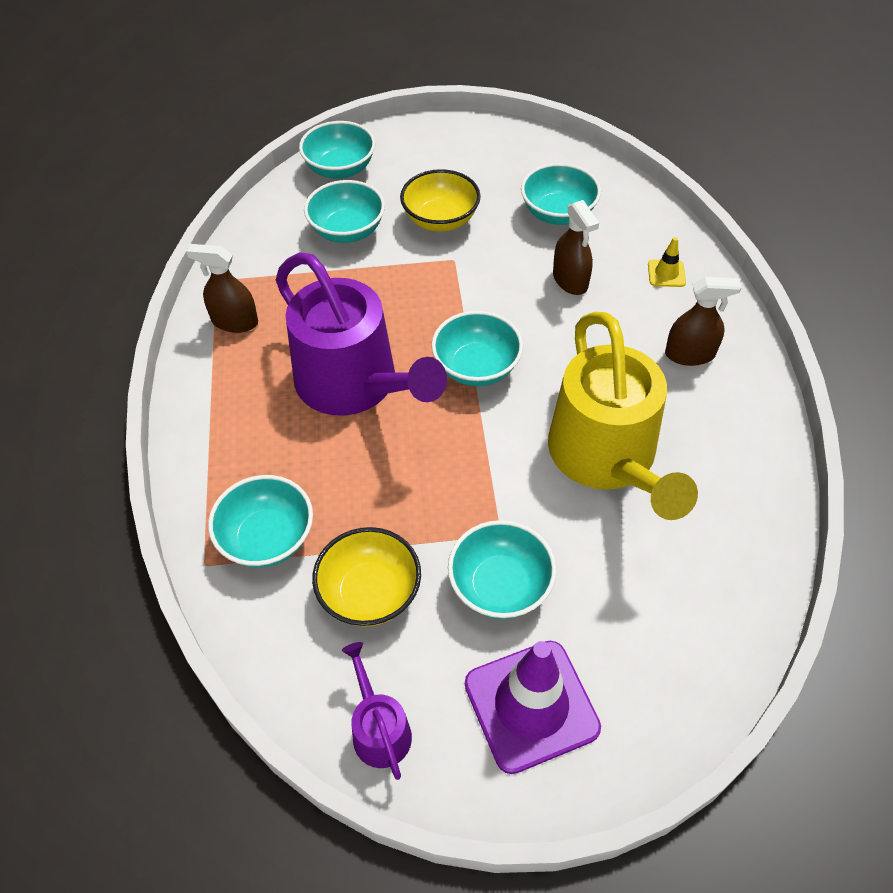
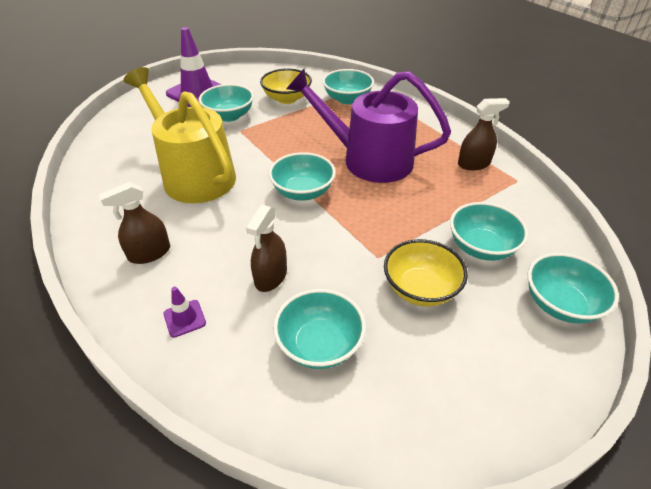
camera: 150 degrees right, 10 degrees down
purple watering can [342,642,412,780] -> none
brown spray bottle [553,200,599,295] -> brown spray bottle turned 105 degrees counterclockwise [246,205,287,292]
yellow traffic cone [648,237,686,287] -> purple traffic cone [164,287,206,338]

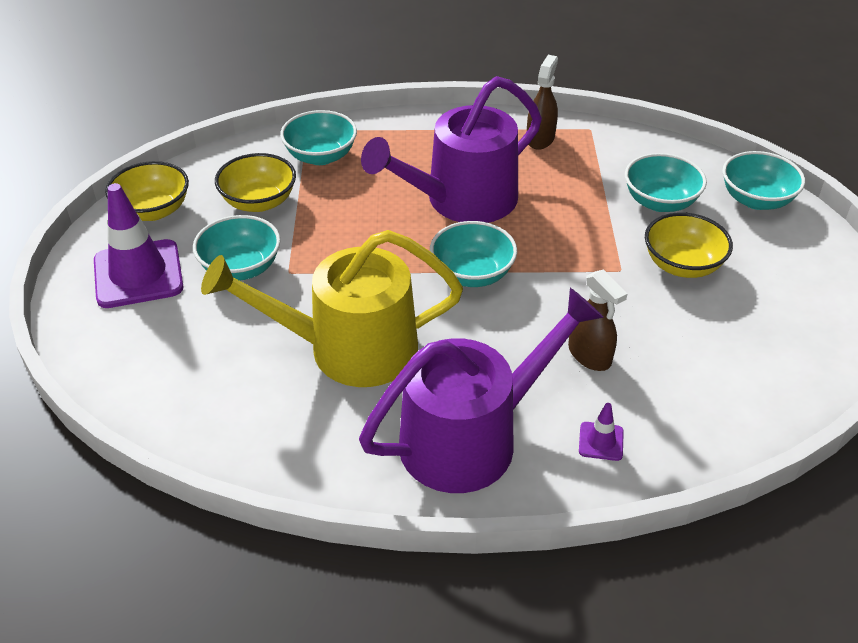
camera: 55 degrees left, 0 degrees up
brown spray bottle [99,182,170,264] -> purple watering can [359,288,604,493]
turquoise bowl [273,289,366,369] -> none
none -> yellow bowl [105,161,189,221]

